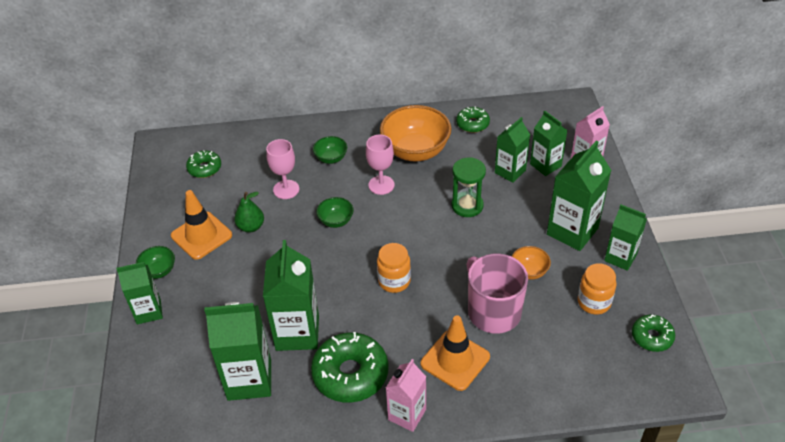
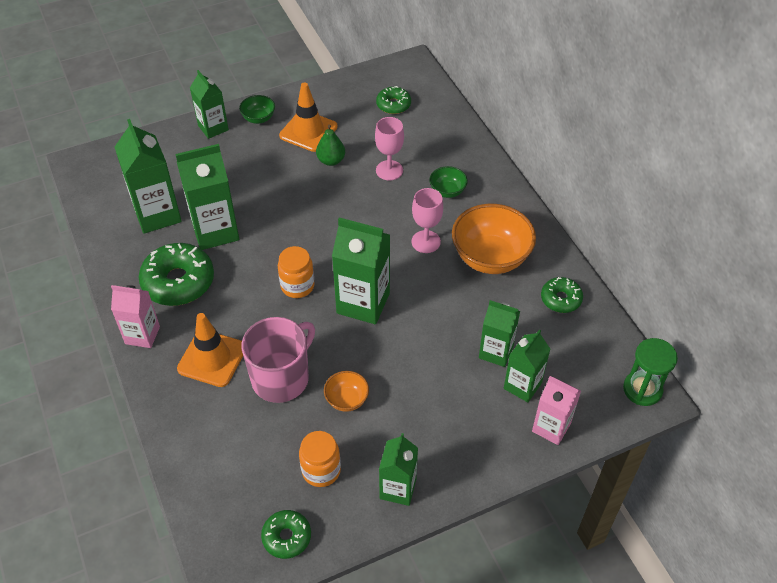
camera: 70 degrees right, 5 degrees up
green bowl [316,197,354,228] -> none
green hourglass [451,157,486,217] -> green hourglass moved to [623,338,678,406]
green carton [547,141,611,251] -> green carton moved to [332,217,390,324]

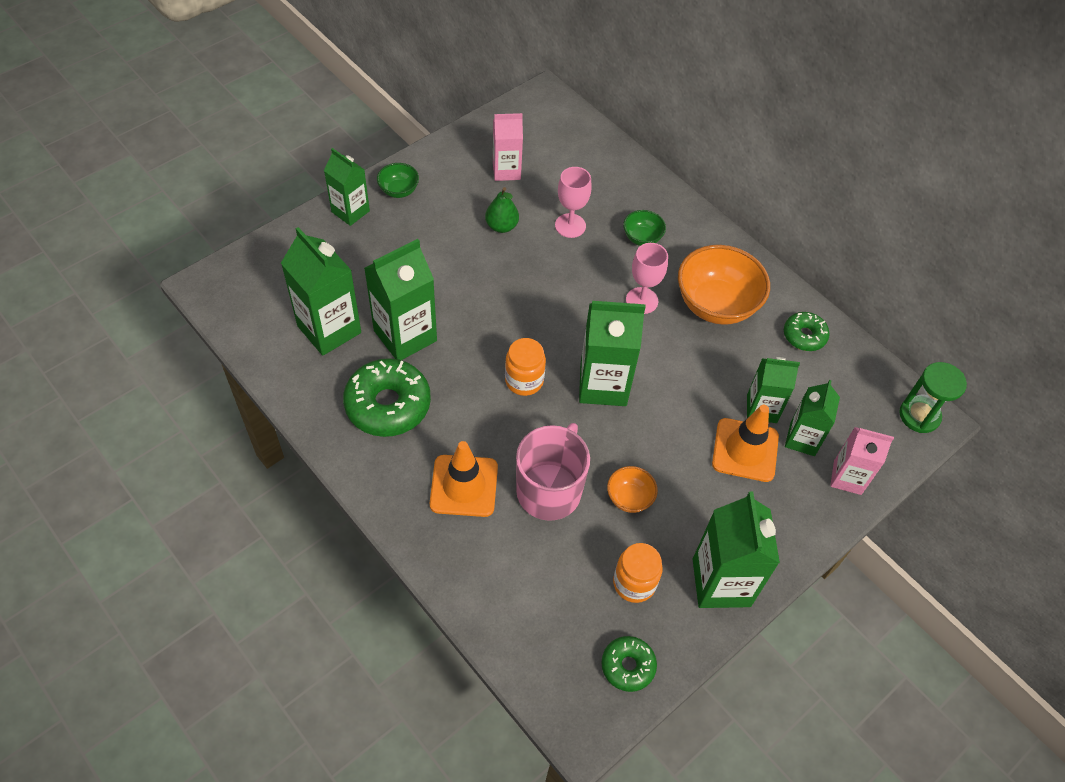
camera: 20 degrees left, 5 degrees up
pink carton [111,285,160,348] -> pink carton moved to [493,113,523,181]
orange traffic cone [279,82,338,152] -> orange traffic cone moved to [712,405,779,482]
green donut [376,86,411,114] -> none
green carton [379,433,418,506] -> green carton [693,492,780,608], size x1.57

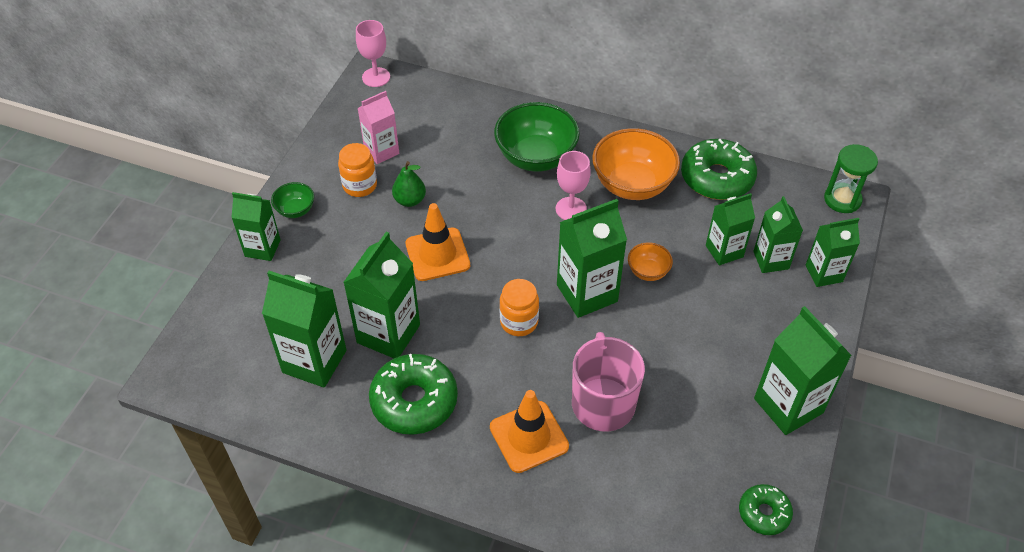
camera: 25 degrees left, 5 degrees down
pink goblet [555,167,592,238] -> pink goblet moved to [356,20,390,87]
orange bowl [607,466,658,513] -> orange bowl moved to [628,242,673,281]
orange jar [613,543,662,603] -> orange jar moved to [338,143,377,197]
green bowl [623,210,666,246] -> green bowl [494,102,580,172], size x2.05
orange traffic cone [712,405,779,482] -> orange traffic cone moved to [405,203,470,281]
green donut [784,312,830,351] -> green donut [681,139,757,200], size x1.79
pink carton [830,427,894,495] -> green carton [806,218,860,287]

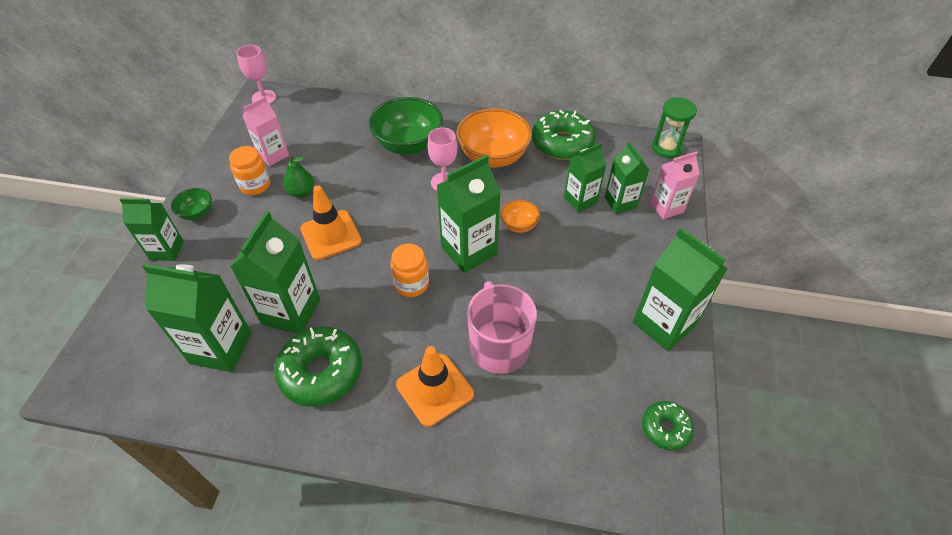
camera: 10 degrees left, 0 degrees up
green carton [806,218,860,287] -> pink carton [650,151,700,219]

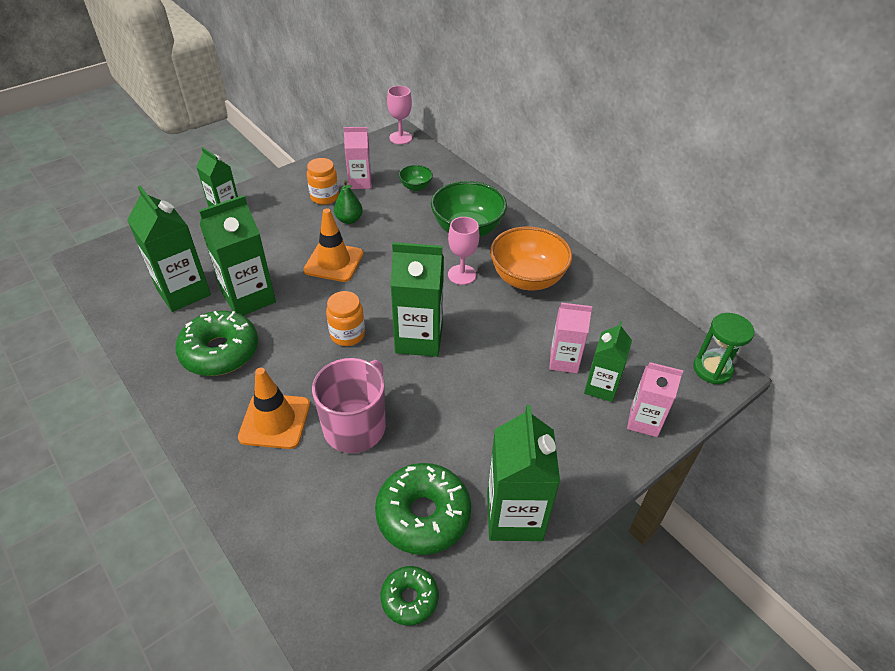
camera: 40 degrees right, 5 degrees down
green bowl [171,188,212,220] -> green bowl moved to [399,165,433,191]
orange bowl [500,200,540,233] -> none
green donut [532,110,596,160] -> green donut moved to [375,463,471,555]
green carton [564,143,607,212] -> pink carton [549,303,592,373]

